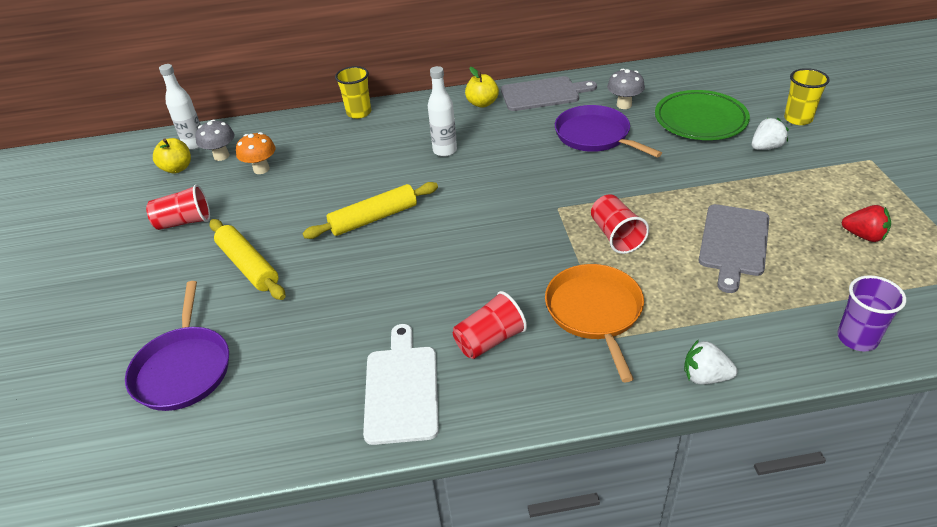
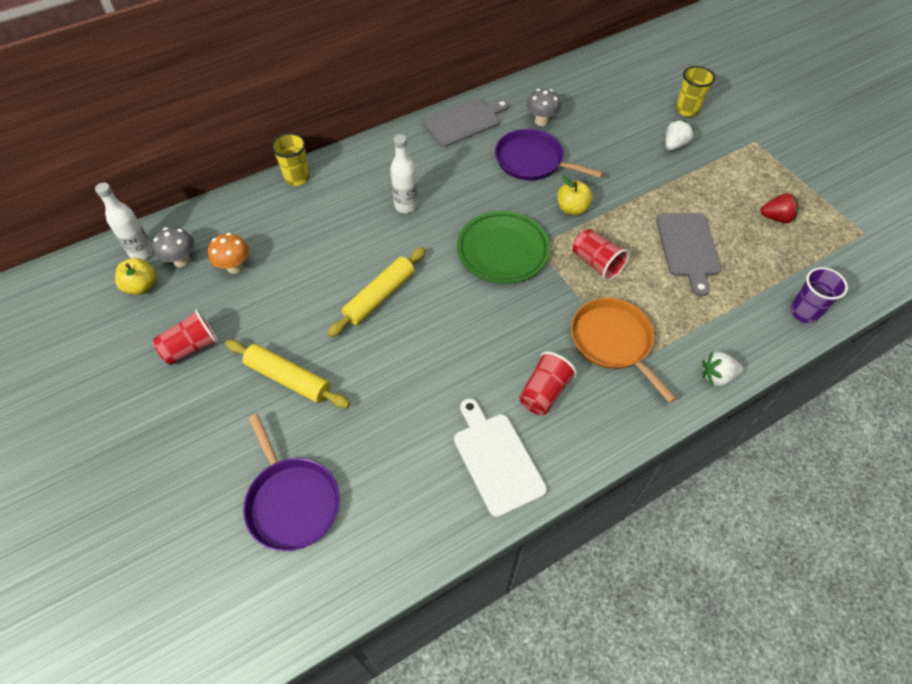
camera: 25 degrees left, 15 degrees up
yellow apple [465,67,499,108] -> yellow apple moved to [557,176,593,215]
green plate [655,90,750,140] -> green plate moved to [457,211,550,284]

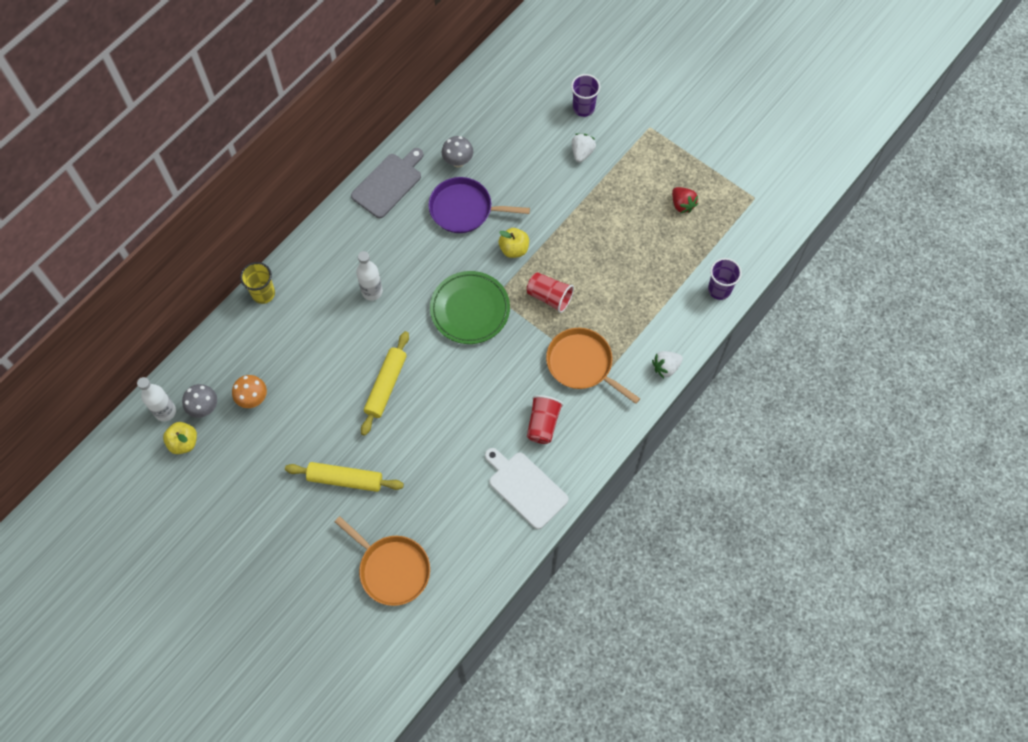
camera: 20 degrees left, 10 degrees up
red cup [152,309,218,365] -> none
purple pan [243,414,340,551] -> orange pan [335,516,430,606]
grey cutting board [656,213,721,297] -> none
yellow cup [676,66,715,117] -> purple cup [571,74,600,117]
red strawberry [760,193,799,223] -> red strawberry turned 75 degrees clockwise [672,187,698,213]

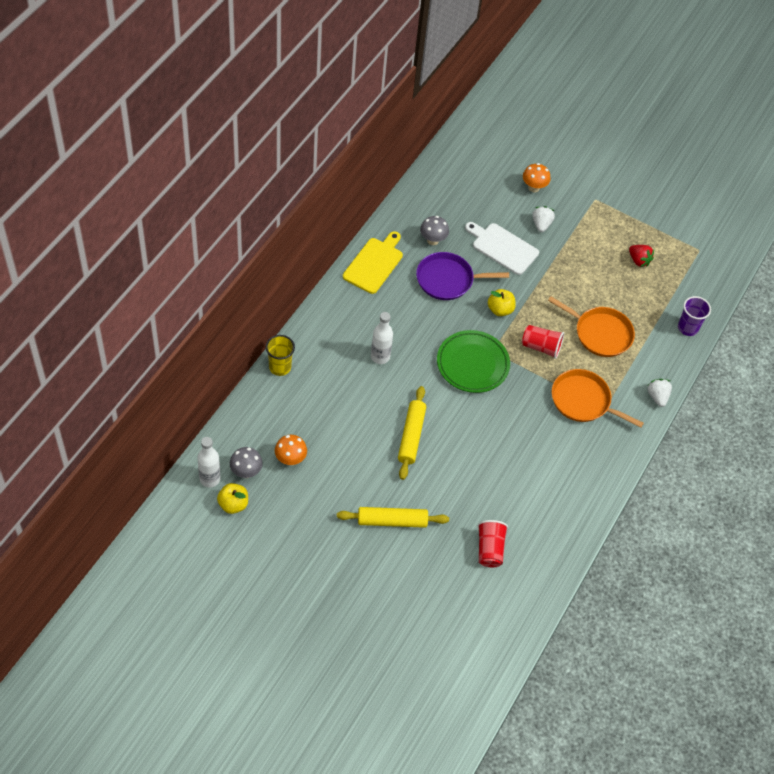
camera: 15 degrees left, 10 degrees down
orange pan [335,516,430,606] -> orange pan moved to [548,297,635,357]
grey cutting board [351,148,424,218] -> yellow cutting board [343,231,403,294]
white cutting board [485,448,568,529] -> white cutting board moved to [465,222,539,275]
red cup [527,395,563,444] -> red cup moved to [478,520,508,567]
purple cup [571,74,600,117] -> orange mushroom [523,163,550,192]
white strawberry [652,351,683,378] -> white strawberry turned 120 degrees clockwise [647,379,672,407]

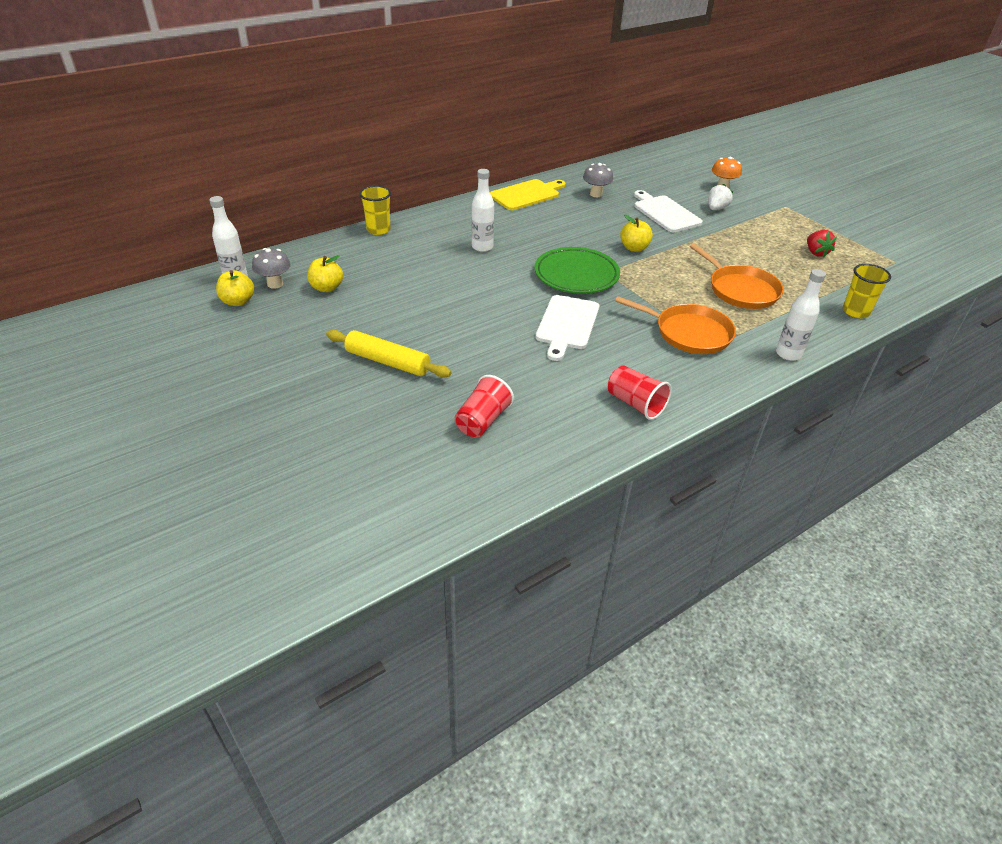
camera: 30 degrees right, 15 degrees down
orange mushroom [275,435,307,466] -> yellow apple [307,255,343,292]
yellow rolling pin [398,386,426,480] -> none
purple pan [416,252,509,300] -> none
red cup [522,325,564,359] -> red cup moved to [608,365,672,420]
orange pan [552,369,644,428] -> orange pan turned 150 degrees clockwise [615,296,736,354]
white strawberry [647,379,672,407] -> white bottle [776,269,826,361]
purple cup [678,296,711,336] -> yellow cup [843,264,891,318]
none -> white cutting board [535,295,600,361]

